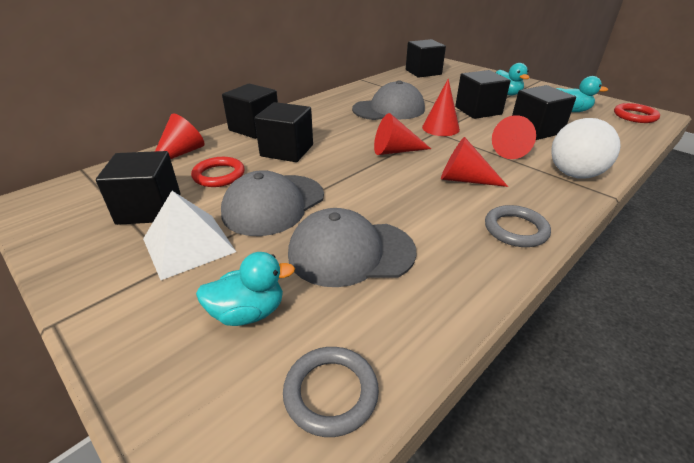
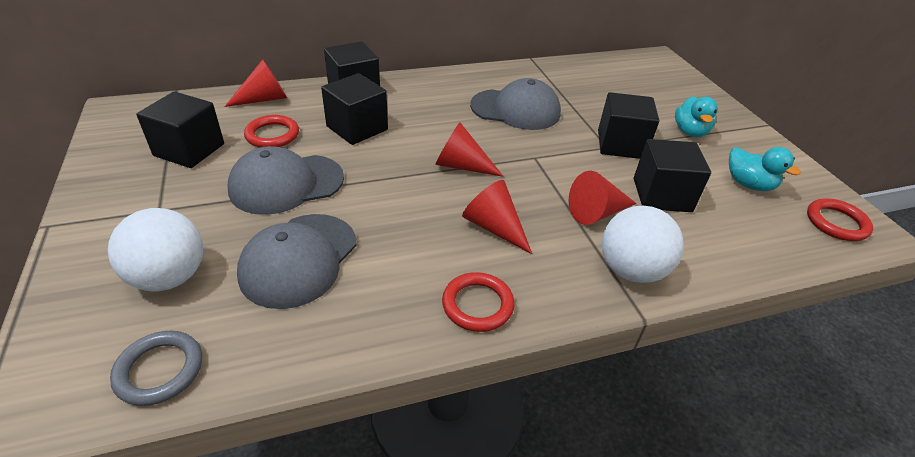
camera: 25 degrees right, 5 degrees up
white pyramid [143,191,236,280] -> none
turquoise duck [196,252,295,326] -> white ball [108,208,203,291]
grey cap [288,208,417,287] -> grey cap turned 90 degrees counterclockwise [237,214,357,309]
black cube [406,39,446,78] -> none
red cone [422,79,460,136] -> none
grey ring [485,205,551,247] -> red ring [442,272,515,332]

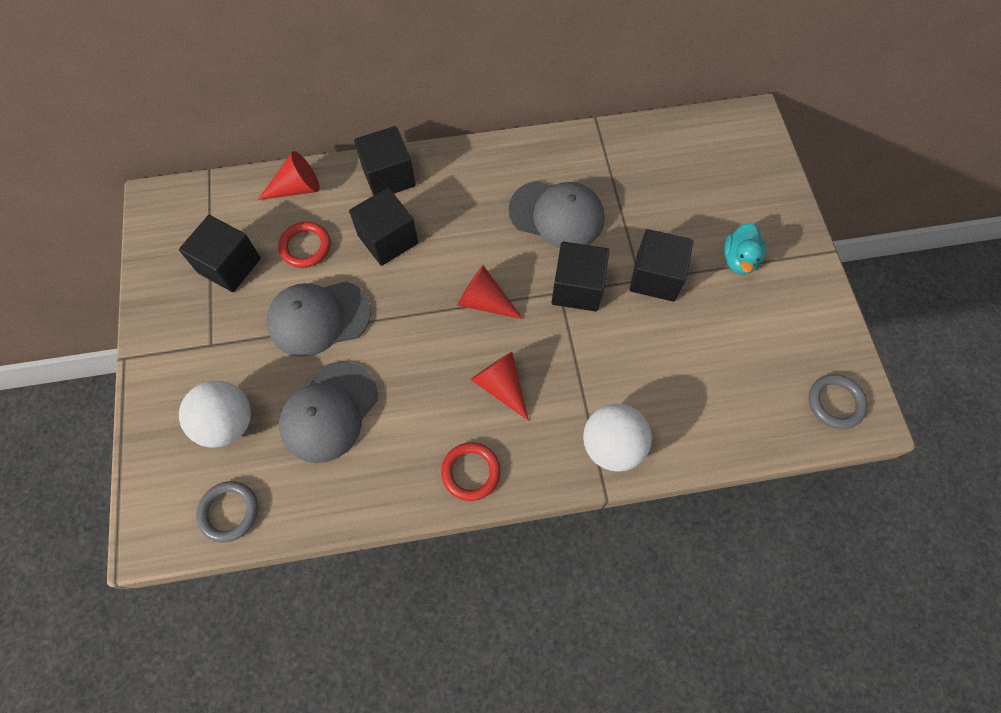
camera: 10 degrees right, 25 degrees up
red cone [569,171,637,225] -> none
black cube [634,139,711,212] -> black cube moved to [551,242,609,312]
turquoise duck [729,147,801,191] -> none
red ring [807,198,873,241] -> grey ring [809,374,868,429]

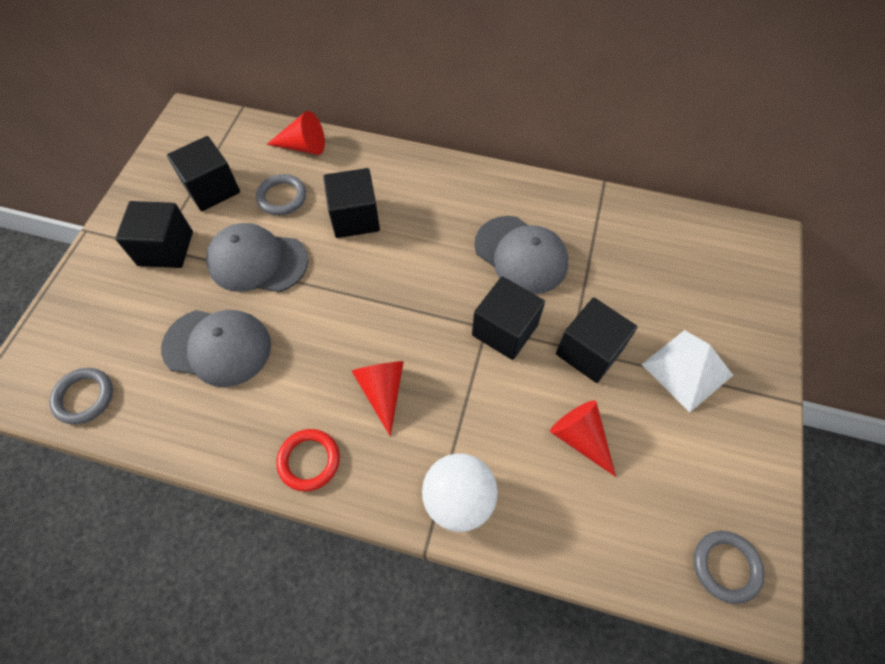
camera: 25 degrees right, 5 degrees down
white ball [179,381,251,448] -> none
red ring [278,222,331,268] -> grey ring [256,174,306,215]
grey cap [279,361,377,463] -> grey cap turned 135 degrees counterclockwise [161,310,271,387]
black cube [354,126,416,196] -> black cube moved to [115,201,193,268]
red cone [457,265,523,319] -> red cone moved to [550,400,616,477]
turquoise duck [724,222,766,275] -> white pyramid [641,330,733,412]

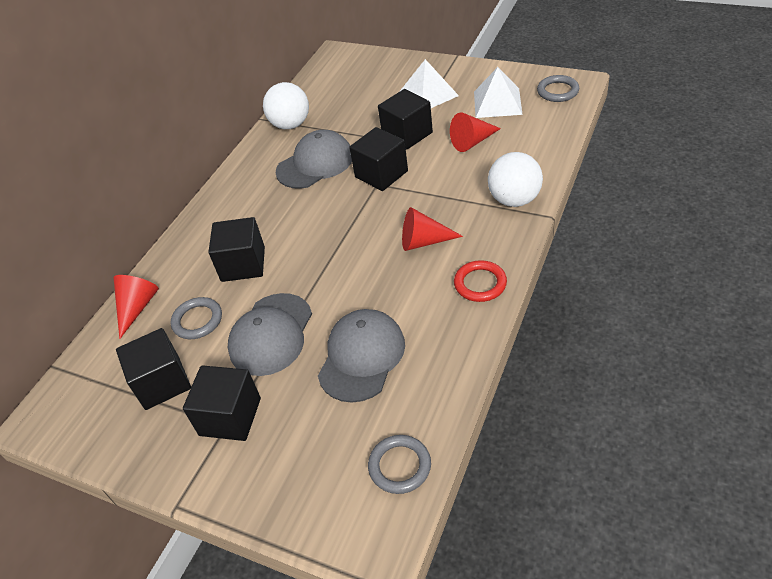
camera: 75 degrees left, 15 degrees down
none -> white ball [263,82,309,129]
none -> white pyramid [474,67,523,118]

